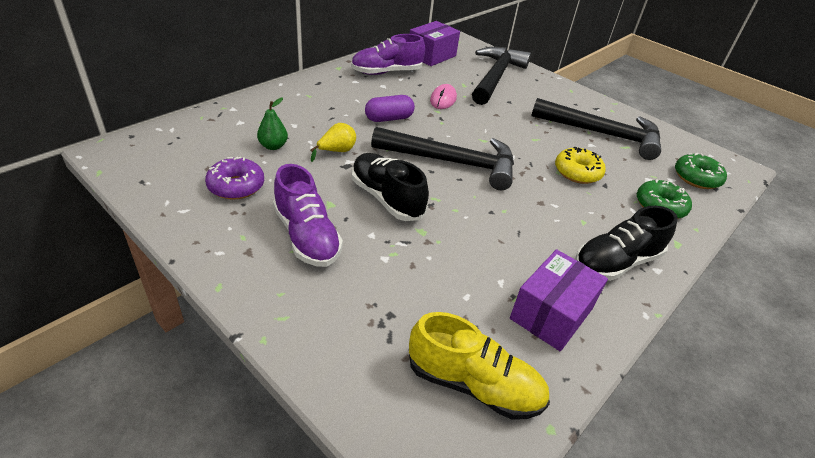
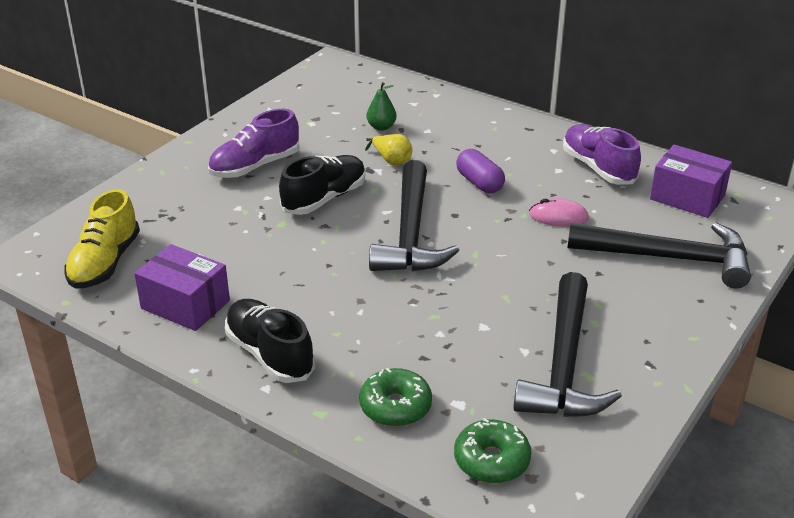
camera: 85 degrees right, 5 degrees down
purple donut [205,157,264,200] -> none
yellow donut [555,147,606,184] -> none

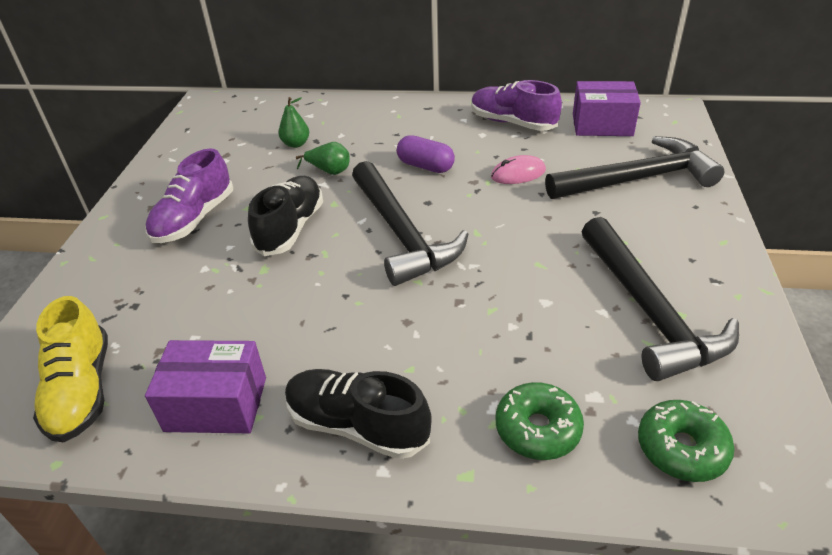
camera: 25 degrees left, 5 degrees up
yellow pear [365,134,412,165] -> green pear [296,142,350,175]

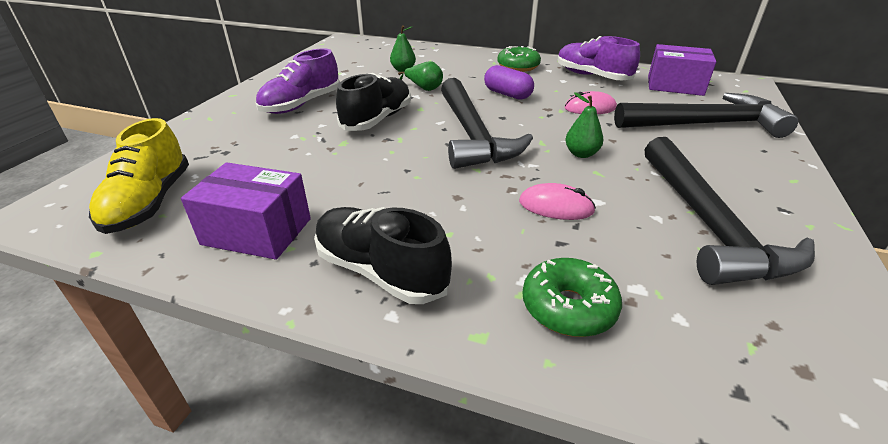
camera: 10 degrees right, 5 degrees down
green donut [638,400,734,482] -> green donut moved to [497,46,541,72]
none -> pink mouse [519,183,596,220]
none -> green pear [565,92,603,158]

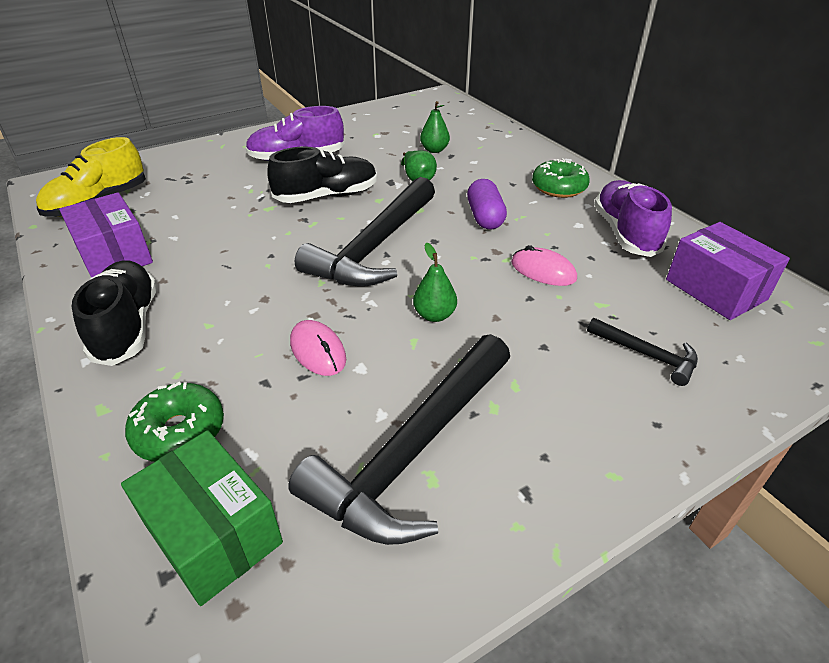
camera: 40 degrees right, 5 degrees up
black hammer [614,93,798,138] -> black hammer [587,318,698,386], size x0.47
none -> green box [121,430,283,606]

